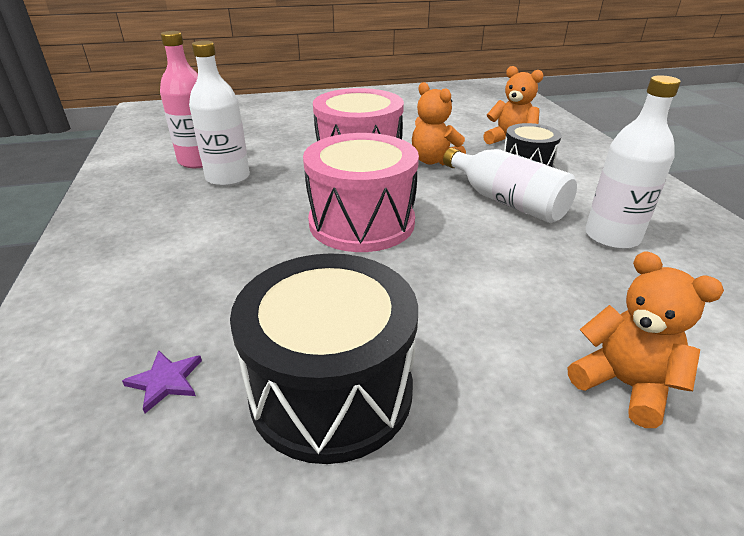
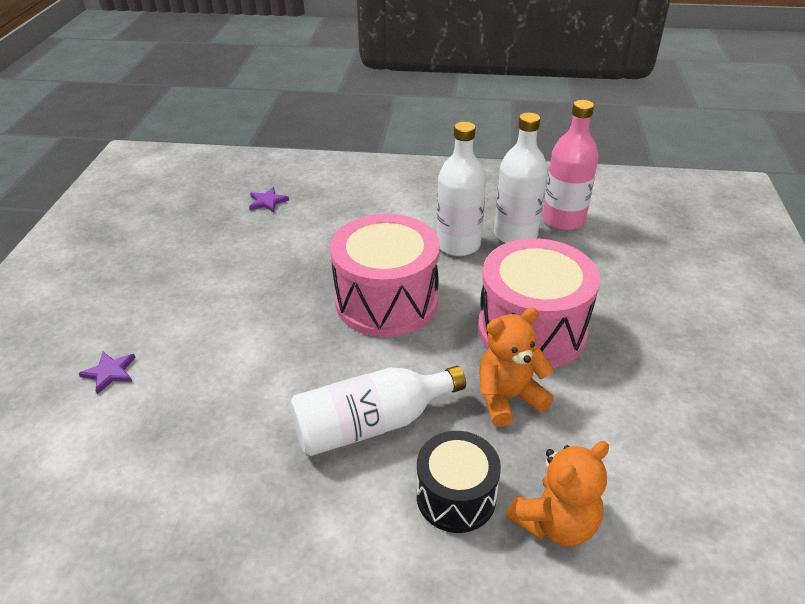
camera: 110 degrees right, 5 degrees up
black drum [230,253,418,464] -> none
orange teddy bear [568,251,724,428] -> purple star [79,352,136,394]
white bottle [585,75,681,249] -> white bottle moved to [437,122,486,256]

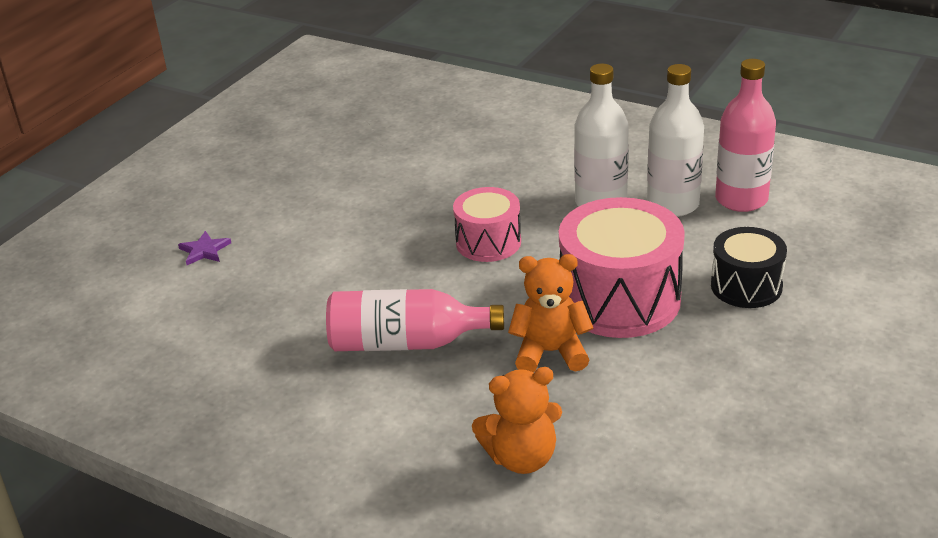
camera: 25 degrees right, 5 degrees down
purple star [249,187,289,213] -> none
white bottle [290,366,466,456] -> pink bottle [326,289,504,351]
pink drum [330,214,440,337] -> pink drum [453,187,521,262], size x0.59
black drum [417,431,501,533] -> black drum moved to [711,227,787,308]

